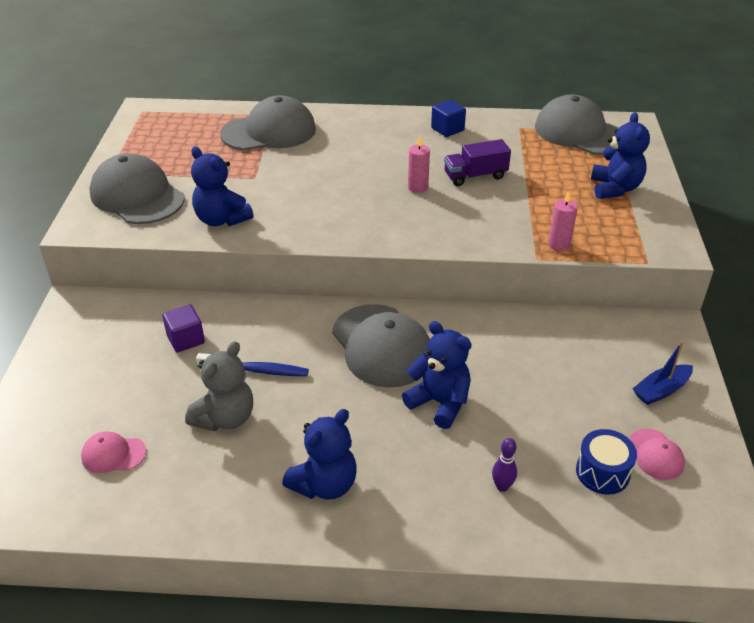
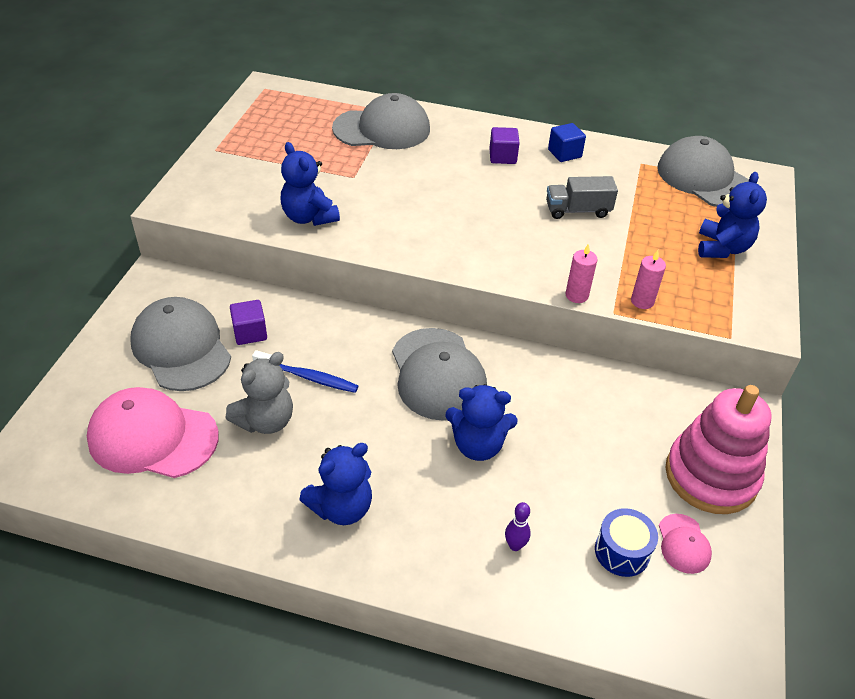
camera: 10 degrees right, 5 degrees up
pink cap [81,431,146,473] -> pink cap [87,387,219,478], size x2.12
grey cap [89,153,185,224] -> grey cap moved to [130,297,231,391]
blue teddy bear [402,321,471,429] -> blue teddy bear turned 135 degrees clockwise [445,384,518,461]
pink candle [408,137,430,193] -> pink candle moved to [566,243,597,303]
purple truck [444,139,511,186] -> grey truck [546,176,618,219]
blue boat [633,341,693,405] -> pink stacking toy [665,385,771,514]
none -> purple cube [489,127,519,164]

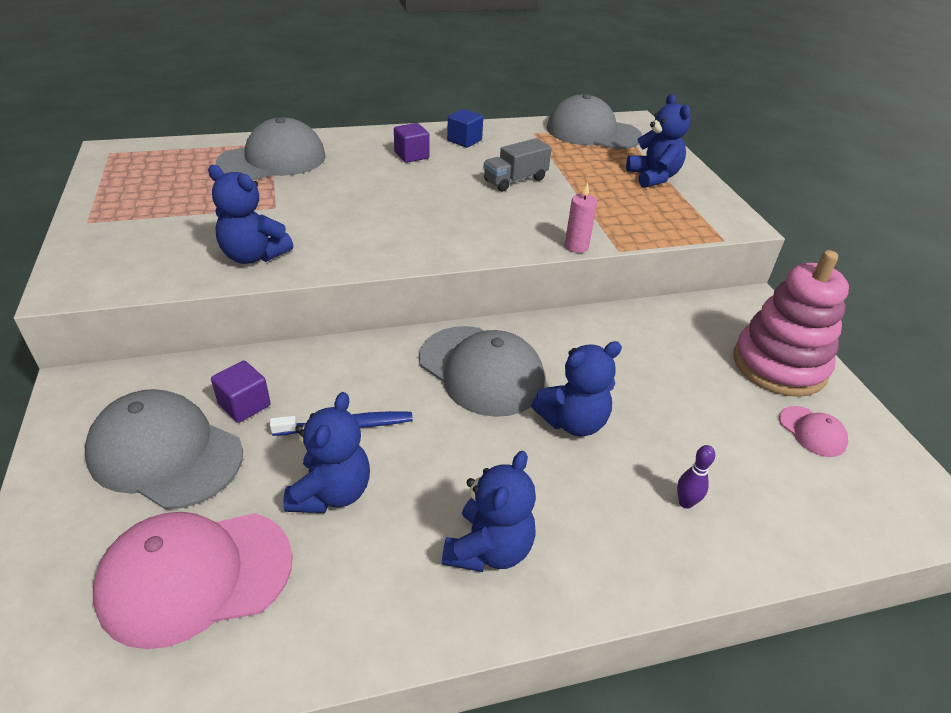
camera: 30 degrees left, 5 degrees down
grey teddy bear [226,352,293,434] -> blue teddy bear [283,392,370,513]
blue drum [595,508,658,577] -> none
pink candle [631,250,666,309] -> none

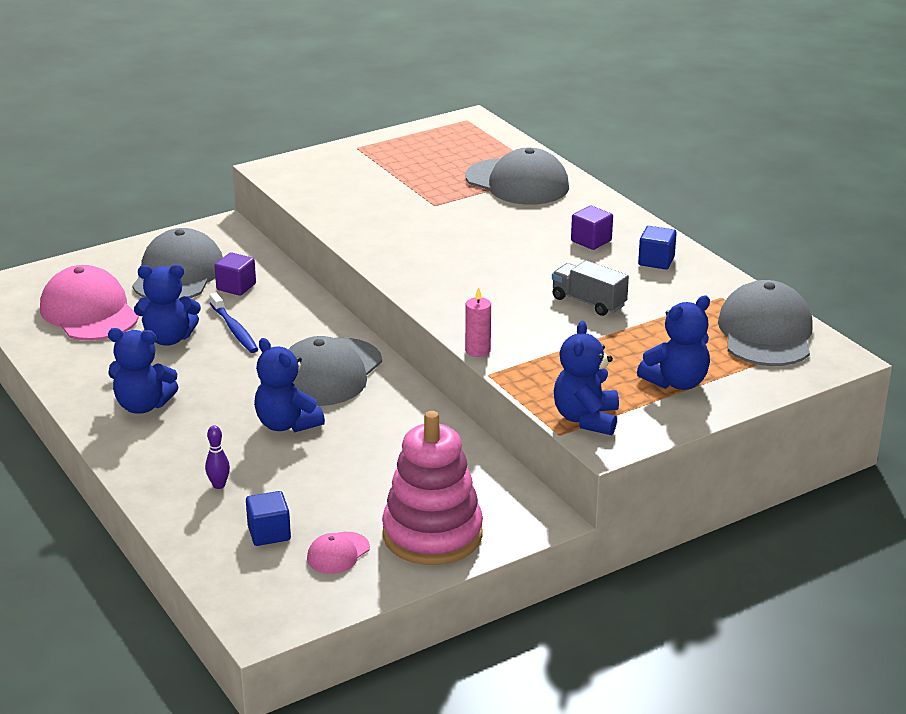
camera: 75 degrees right, 10 degrees down
blue teddy bear [208,165,293,264] -> blue teddy bear moved to [554,321,619,435]
none -> blue cube [246,491,291,546]

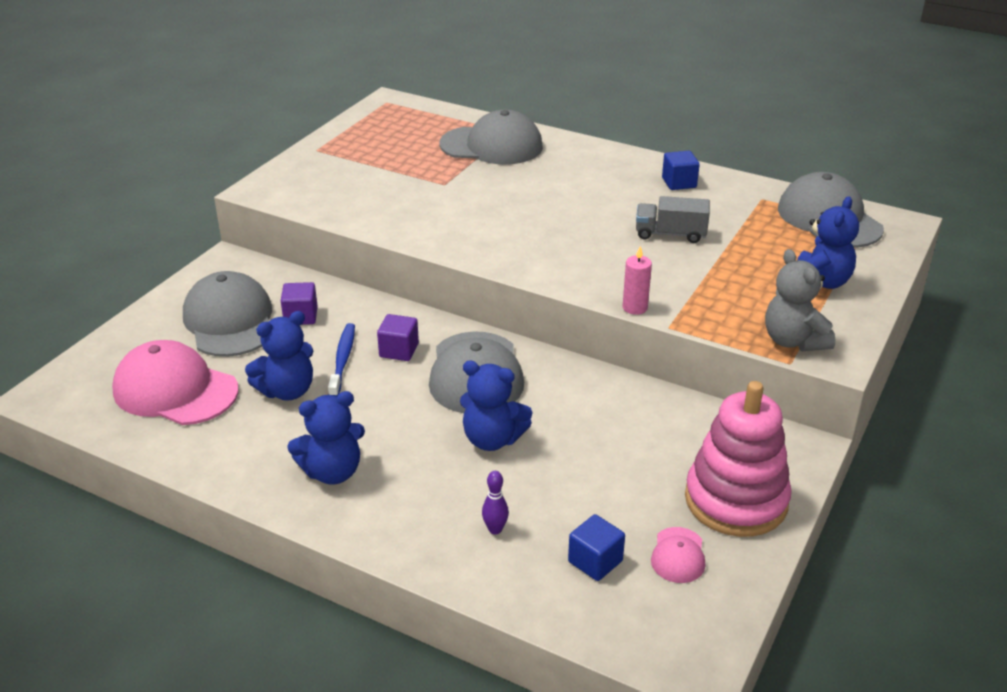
camera: 30 degrees left, 5 degrees up
blue toothbrush [209,292,258,353] -> blue toothbrush turned 120 degrees counterclockwise [328,323,355,397]
blue teddy bear [554,321,619,435] -> grey teddy bear [765,249,836,351]
purple cube [571,206,613,250] -> purple cube moved to [377,314,419,361]

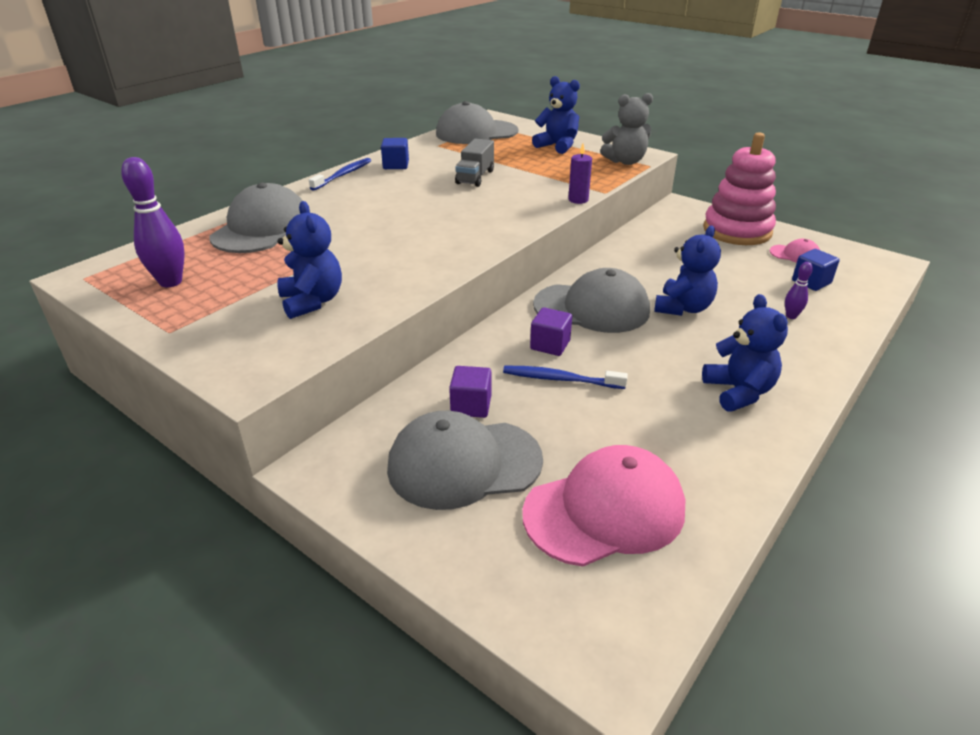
camera: 80 degrees left, 0 degrees up
pink cap [112,340,239,425] -> pink cap turned 150 degrees counterclockwise [522,445,686,567]
blue teddy bear [245,311,313,401] -> blue teddy bear moved to [278,201,342,319]
pink candle [623,246,652,315] -> purple candle [568,144,592,204]
none -> purple bowling pin [121,157,185,287]
none -> blue toothbrush [309,158,371,191]

